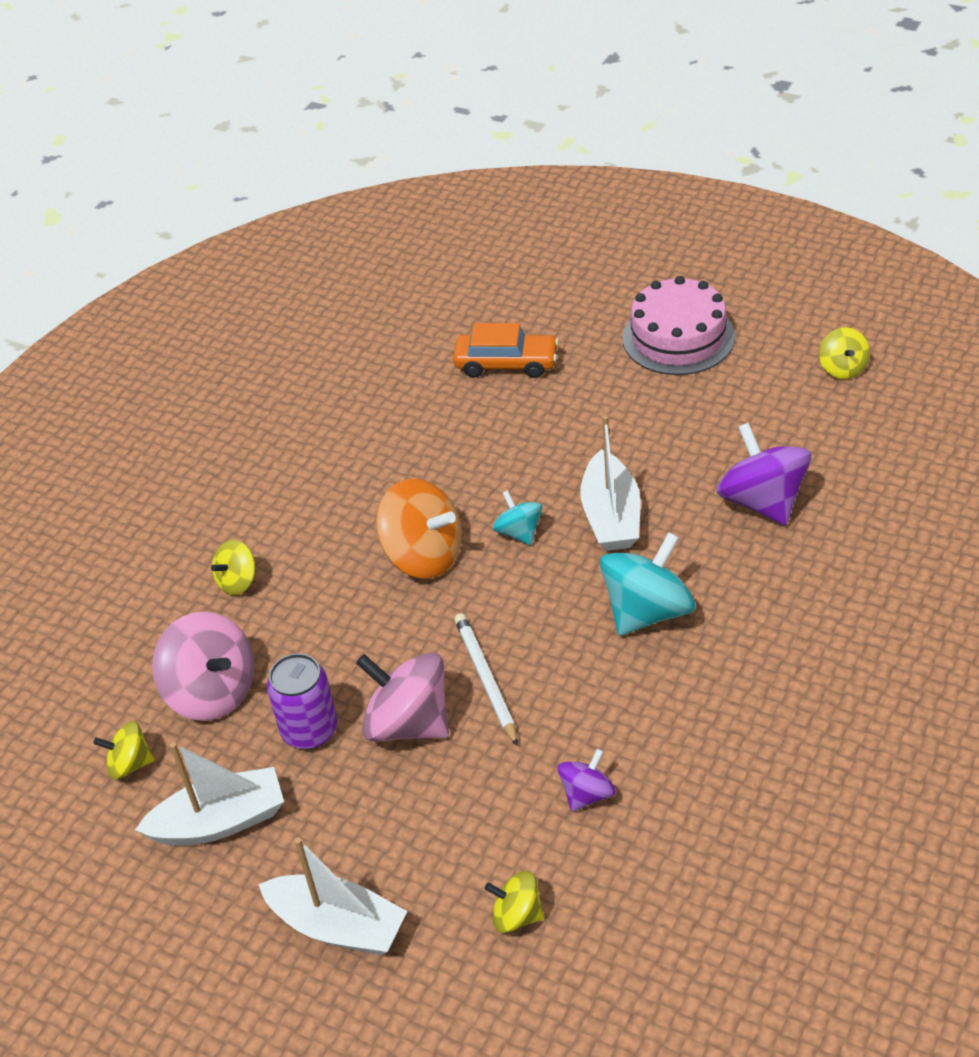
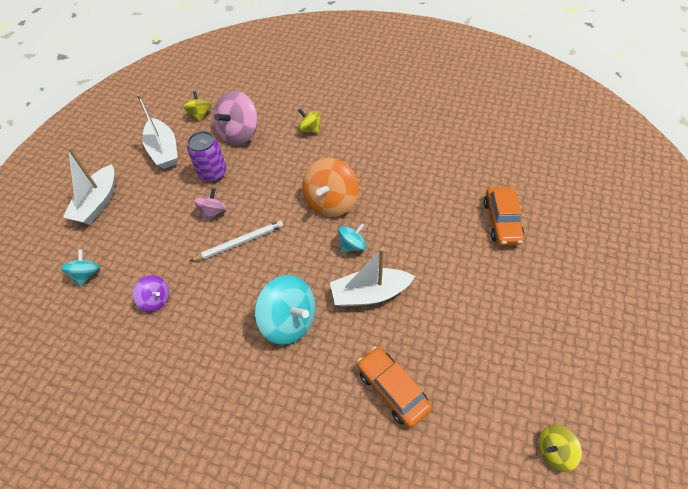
camera: 80 degrees right, 10 degrees up
pink spinning top [356,653,449,742] -> pink spinning top [194,188,226,222], size x0.55
yellow spinning top [485,871,544,933] -> turquoise spinning top [61,250,100,287]
pink cake [623,276,735,375] -> none
purple spinning top [716,422,811,526] -> orange car [357,347,432,428]

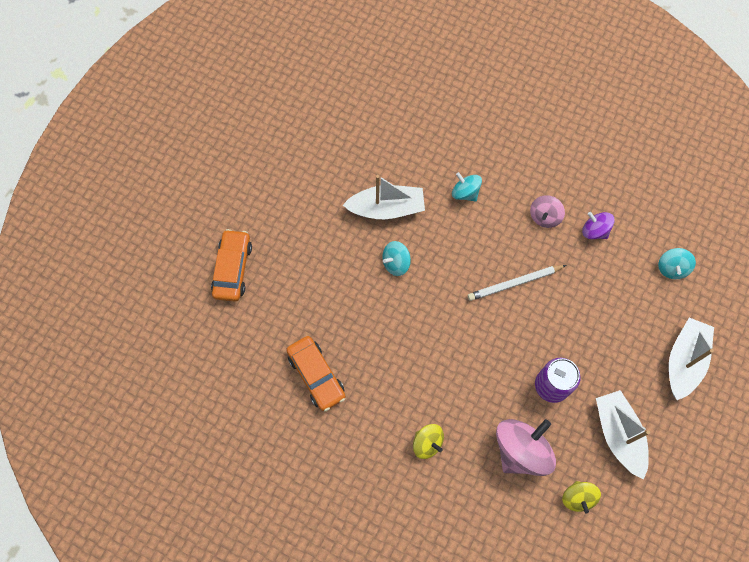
camera: 175 degrees left, 15 degrees up
pink spinning top [194,188,226,222] -> pink spinning top moved to [530,195,565,228]
turquoise spinning top [255,275,316,345] -> turquoise spinning top [452,172,482,202], size x0.55
orange spinning top [302,158,359,217] -> none
orange car [357,347,432,428] -> orange car moved to [286,336,346,411]
yellow spinning top [539,425,582,472] -> none

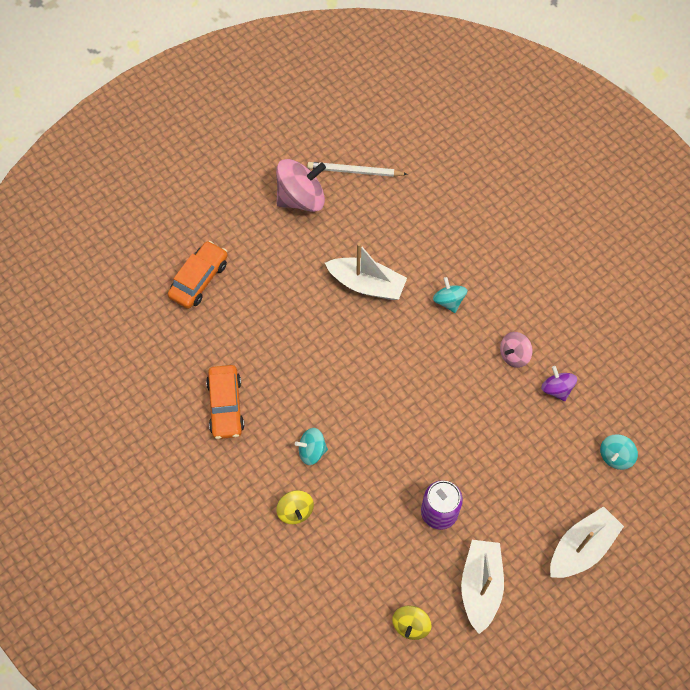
camera: 25 degrees right, 5 degrees down
turquoise spinning top [382,241,411,276] -> turquoise spinning top moved to [295,428,328,465]
white pencil [468,265,567,301] -> white pencil moved to [307,162,408,177]
pink spinning top [496,419,556,476] -> pink spinning top moved to [276,159,326,212]

